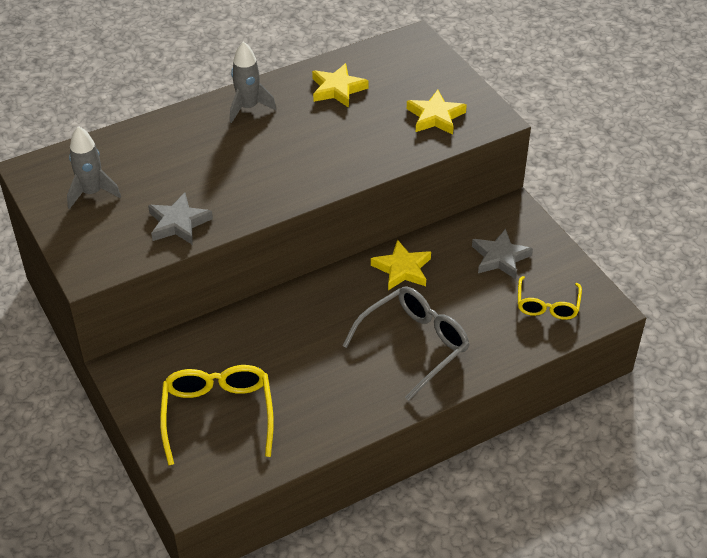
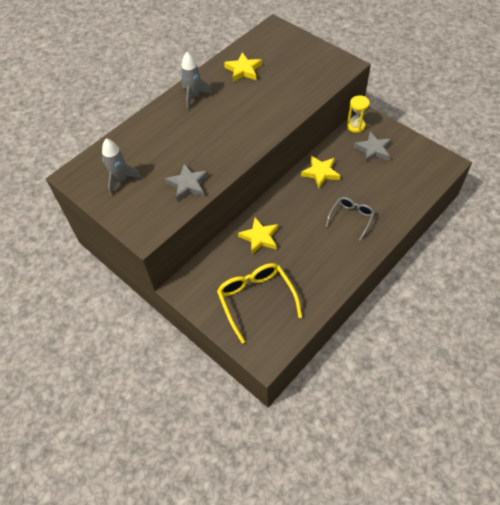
camera: 15 degrees left, 10 degrees up
grey glasses [343,287,470,401] -> grey glasses [326,197,375,241], size x0.62
yellow star [407,90,467,135] -> yellow star moved to [238,218,278,255]
yellow glasses [518,276,582,320] -> none
none -> yellow hourglass [347,95,370,133]

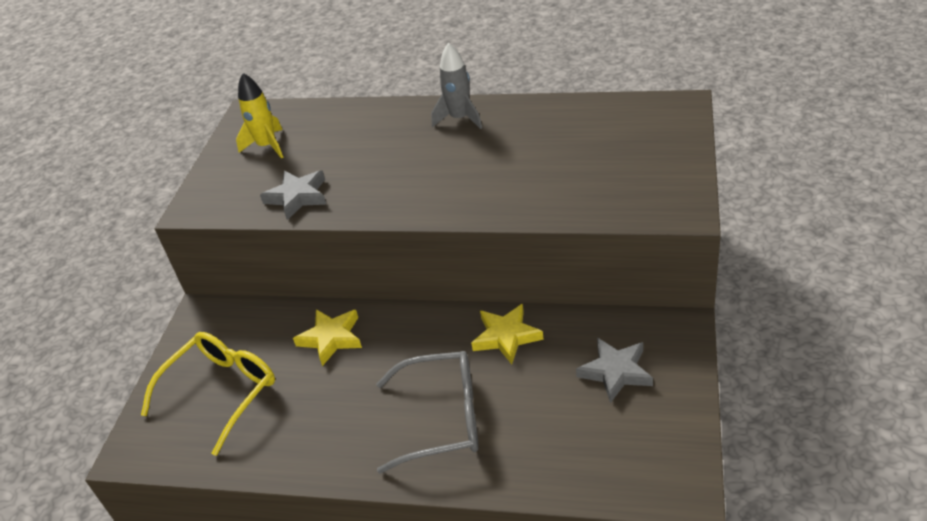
camera: 60 degrees right, 15 degrees down
grey rocket [102,138,142,196] -> yellow rocket [236,73,283,159]
yellow star [224,52,262,82] -> none
grey glasses [326,197,375,241] -> grey glasses [376,351,479,474], size x1.61
yellow hourglass [347,95,370,133] -> none

